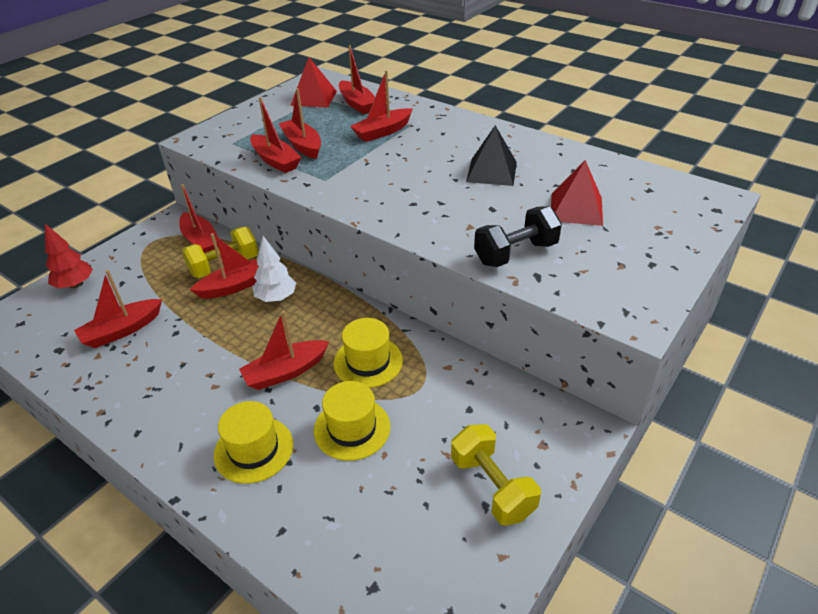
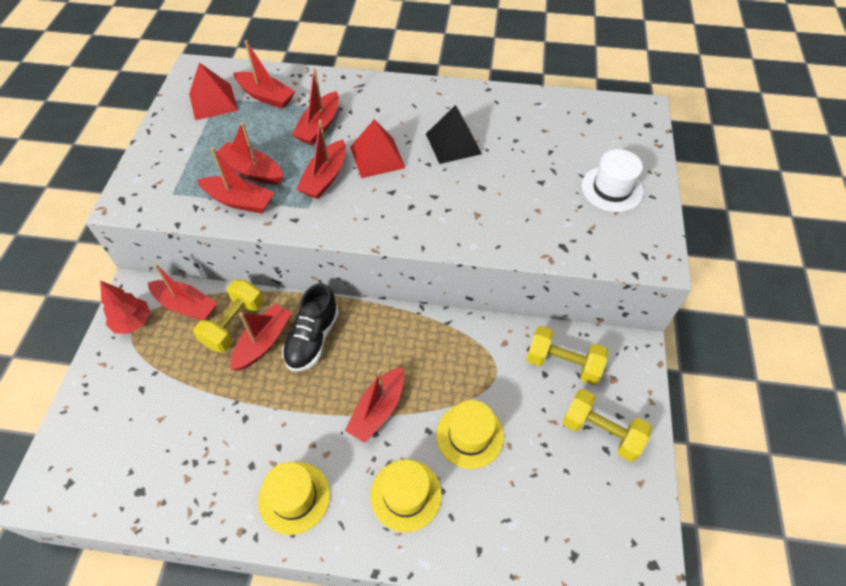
camera: 30 degrees left, 15 degrees up
red tree [45,224,93,288] -> red tree moved to [100,281,150,334]
red boat [74,270,162,348] -> red boat moved to [296,120,346,199]
white tree [252,236,296,302] -> black shoe [282,283,339,371]
yellow hat [333,318,403,388] -> yellow hat moved to [258,462,330,535]
black dumbbell [474,206,562,267] -> none
red pyramid [551,160,603,226] -> red pyramid moved to [350,119,405,178]
none -> yellow dumbbell [527,326,608,385]
none -> white hat [582,149,644,212]

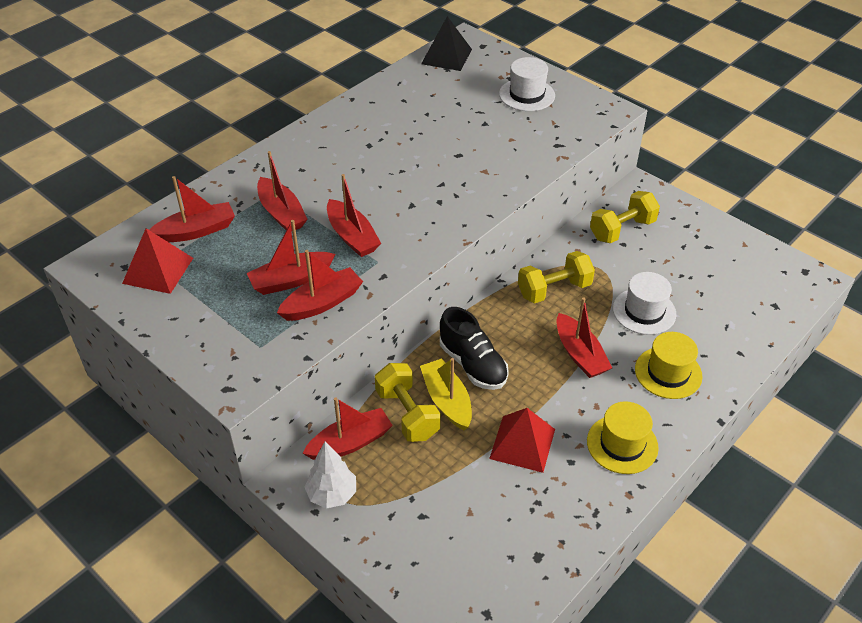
camera: 55 degrees left, 10 degrees down
red tree [100,281,150,334] -> white tree [305,442,356,509]
red boat [230,304,292,370] -> yellow boat [420,358,472,430]
red pyramid [350,119,405,178] -> red pyramid moved to [489,408,555,473]
black pyramid [426,105,482,164] -> black pyramid moved to [421,16,472,71]
yellow hat [436,400,504,469] -> white hat [613,272,676,335]
yellow dumbbell [563,389,652,462] -> yellow dumbbell moved to [518,251,595,304]

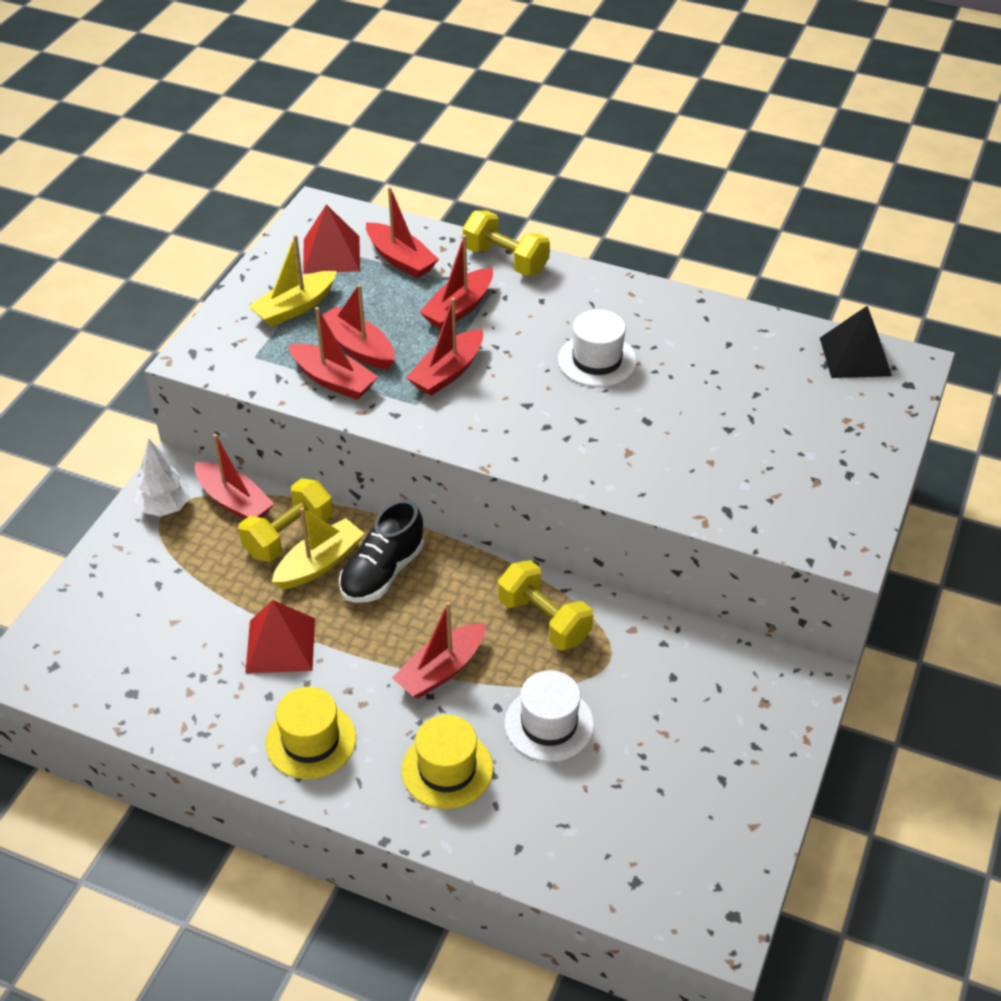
camera: 70 degrees right, 0 degrees up
white hat [499,57,555,111] -> white hat moved to [558,309,637,387]
yellow dumbbell [590,191,660,243] -> yellow dumbbell moved to [463,210,550,276]
none -> yellow boat [249,234,337,327]

